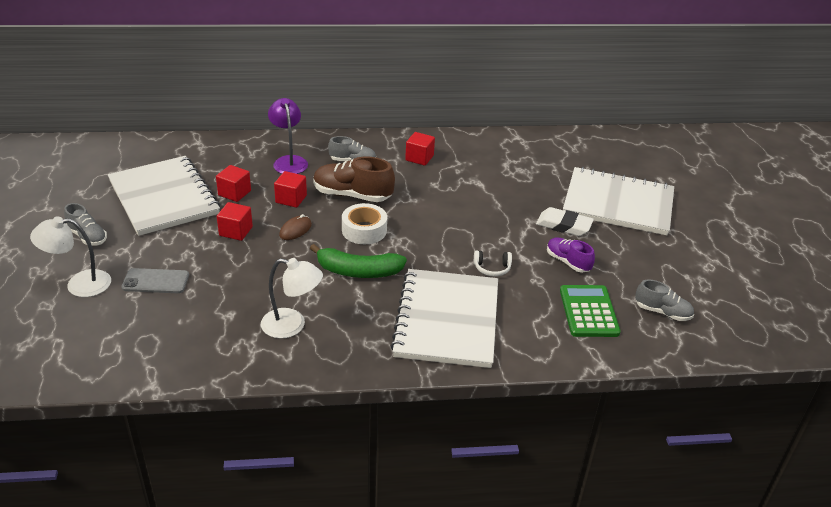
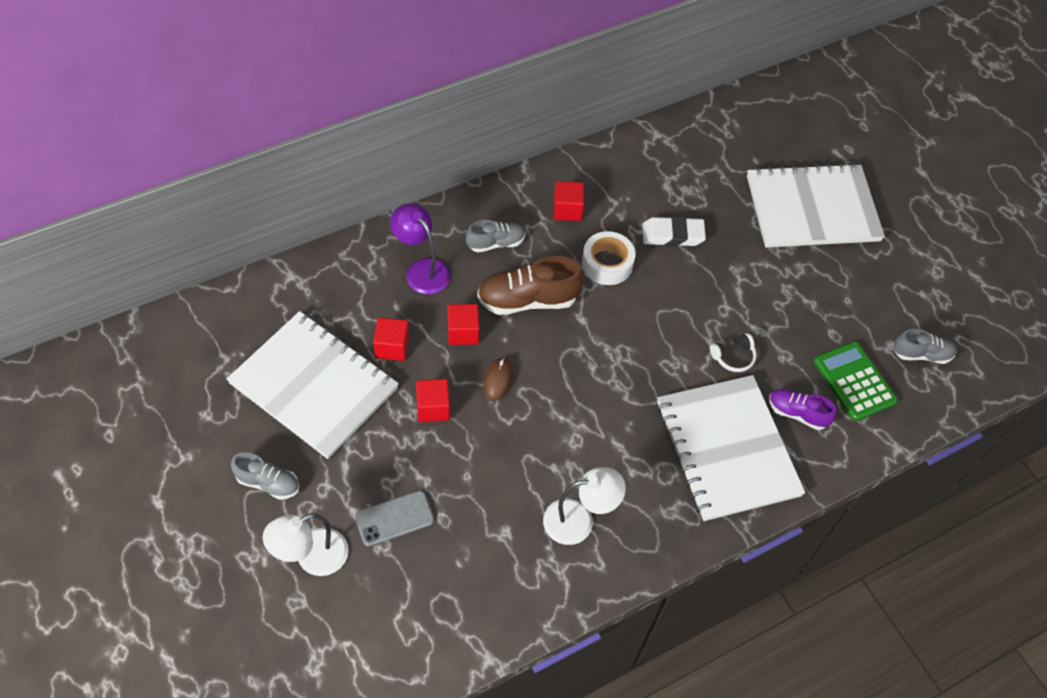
camera: 25 degrees left, 20 degrees up
green banana [310,244,407,278] -> none
white tape [342,203,387,244] -> white tape moved to [582,231,636,285]
white eraser [536,207,594,236] -> white eraser moved to [642,216,706,246]
purple shoe [547,238,595,273] -> purple shoe moved to [769,389,836,430]

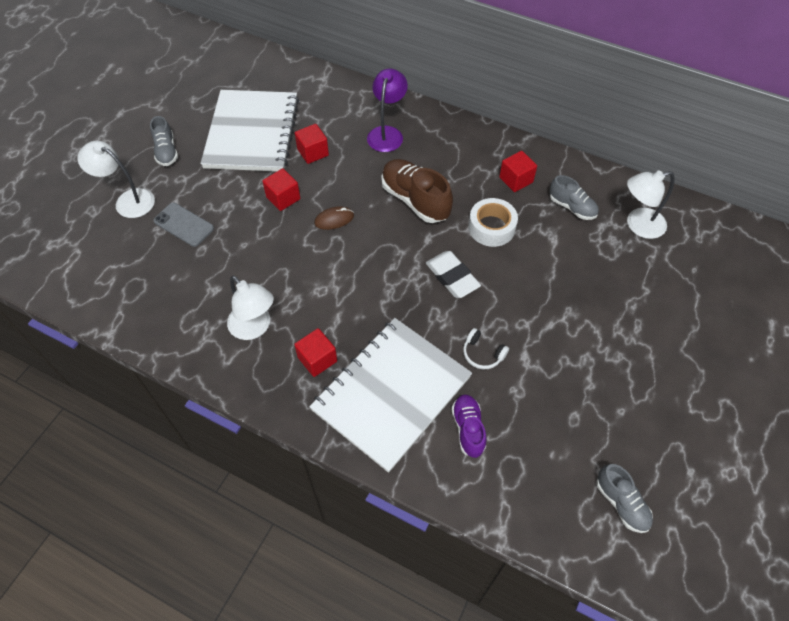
camera: 60 degrees right, 0 degrees up
red cube [447,304,479,345] -> red cube moved to [294,328,337,377]
grey shoe [466,220,525,252] -> grey shoe moved to [550,175,599,220]
white eraser [642,216,706,246] -> white eraser moved to [426,251,481,298]
white notebook [747,163,885,247] -> none
green calculator [814,342,898,421] -> none
none -> white lamp [627,170,674,239]

